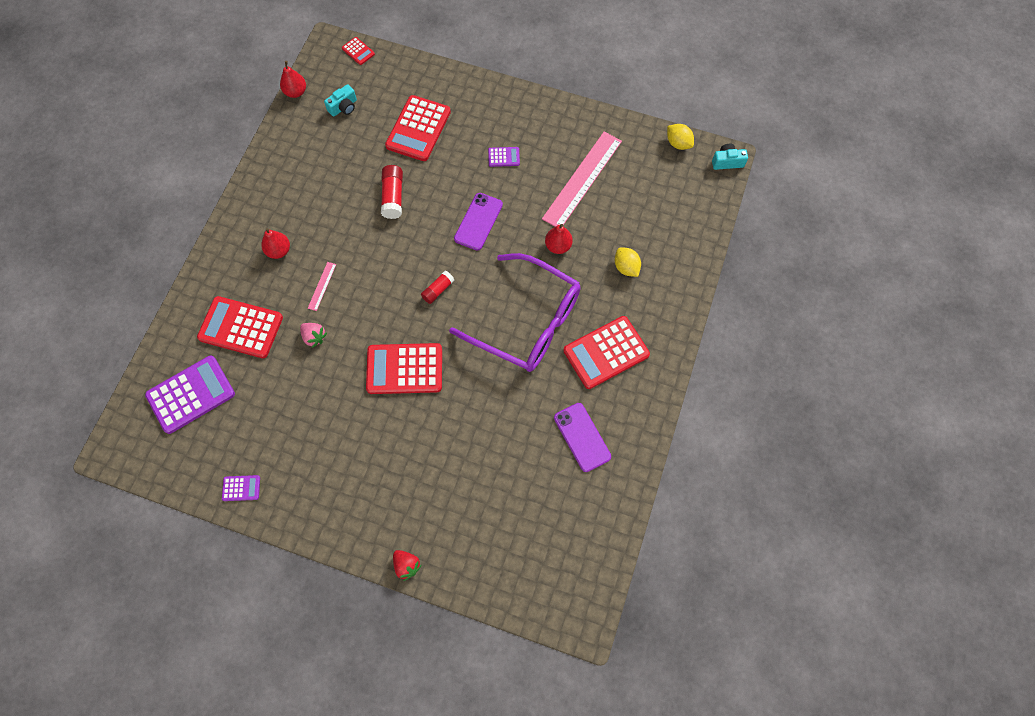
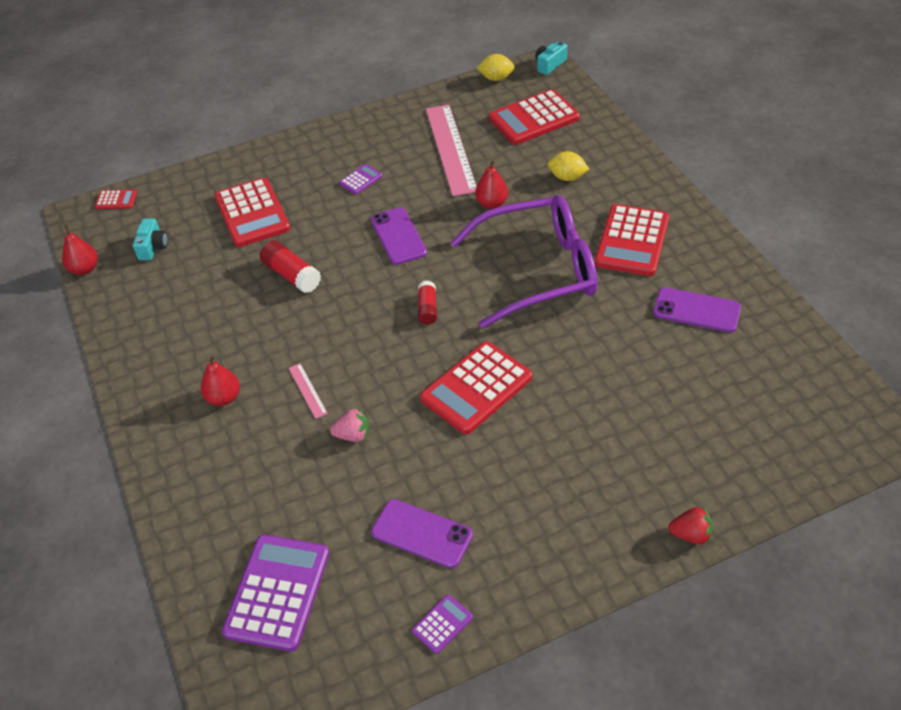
camera: 40 degrees left, 20 degrees down
red calculator [197,296,283,358] -> red calculator moved to [489,89,580,145]
none -> purple phone [371,499,473,568]

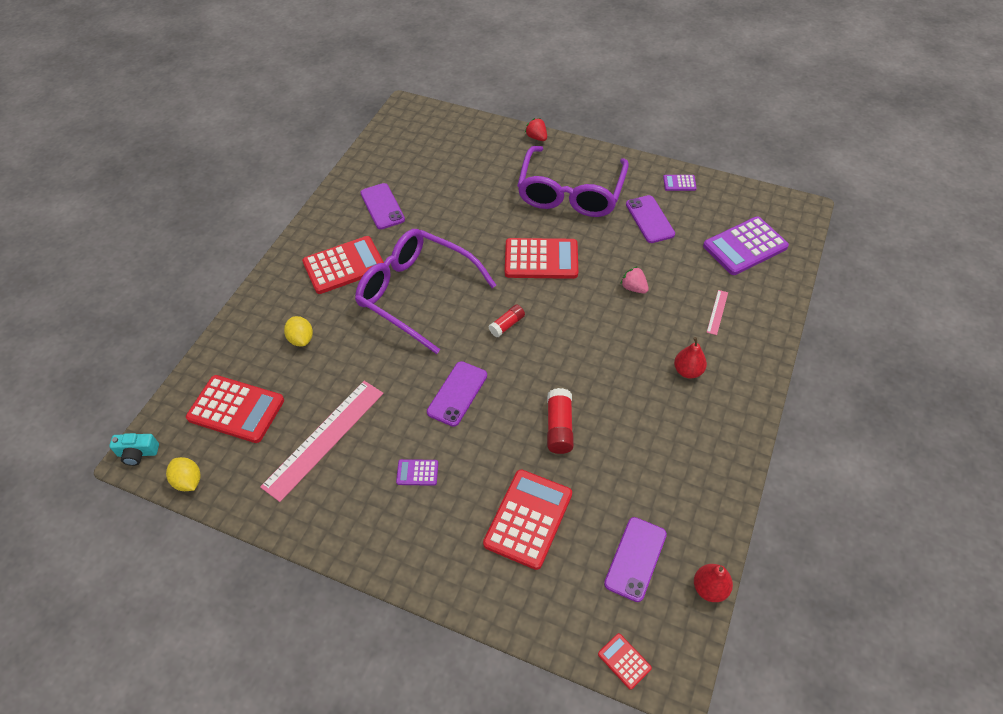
camera: 135 degrees left, 5 degrees up
turquoise camera [133,219,168,260] -> purple phone [604,517,667,602]
pink ruler [289,363,328,419] -> pink ruler moved to [707,290,728,335]
red pear [475,159,508,209] -> none
none -> purple glasses [517,146,629,217]

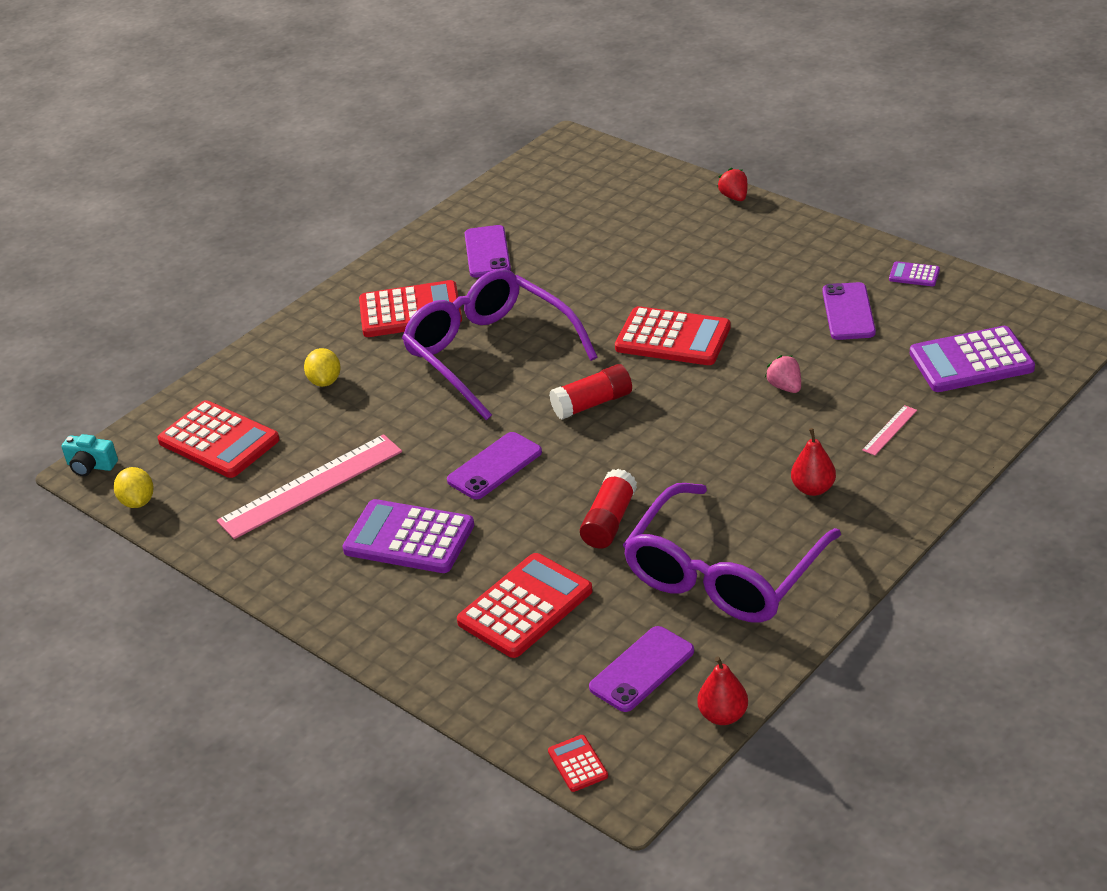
camera: 20 degrees right, 15 degrees down
purple calculator [396,459,438,486] -> purple calculator [342,499,474,573], size x2.17
red glue stick [488,305,525,337] -> red glue stick [549,364,632,420], size x1.52
purple glasses [517,146,629,217] -> purple glasses moved to [623,483,841,623]

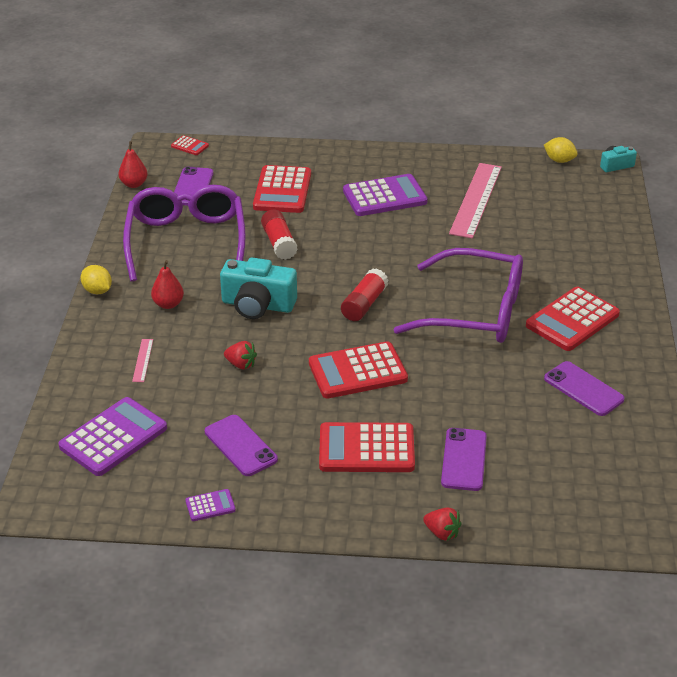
camera: 140 degrees right, 0 degrees up
red calculator [157,400,280,478] -> red calculator moved to [319,422,415,472]
yellow lemon [304,348,341,387] -> yellow lemon moved to [81,265,112,294]
purple phone [447,432,542,499] -> purple phone moved to [441,428,487,491]
pink strawberry [765,355,801,393] -> red strawberry [224,341,257,369]
none -> turquoise camera [220,258,297,319]

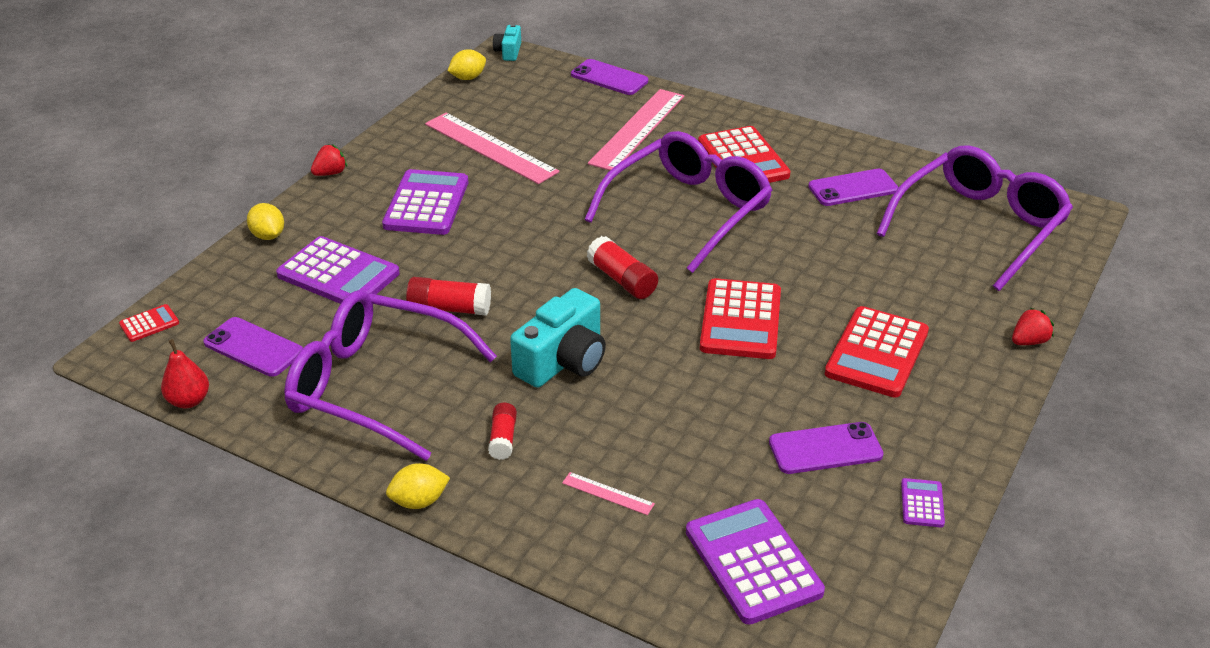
camera: 65 degrees left, 0 degrees up
red pear [151,260,184,309] -> red glue stick [488,403,517,460]
red strawberry [224,341,257,369] -> red strawberry moved to [311,144,347,176]
red calculator [253,165,311,213] -> purple calculator [276,236,400,304]
purple phone [441,428,487,491] -> purple phone moved to [571,59,648,95]
none -> yellow lemon [247,203,284,240]
none -> pink ruler [588,89,684,171]
none -> purple glasses [876,145,1073,291]

